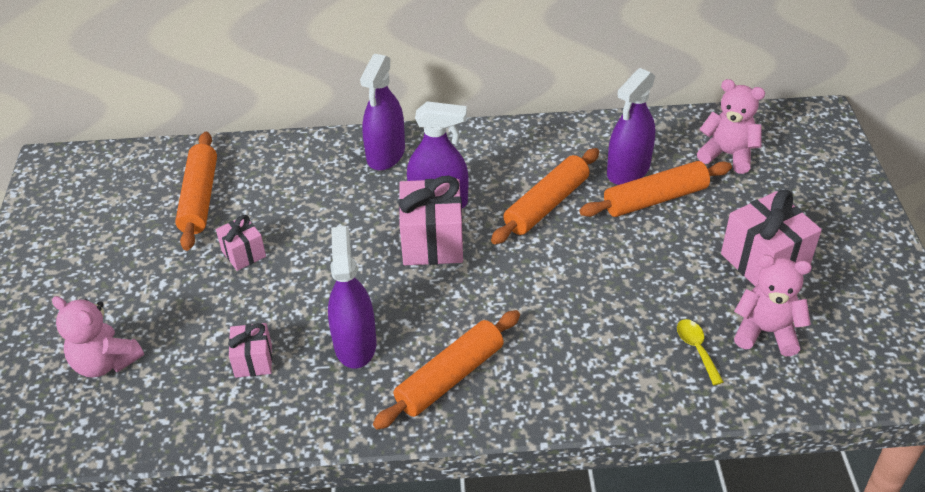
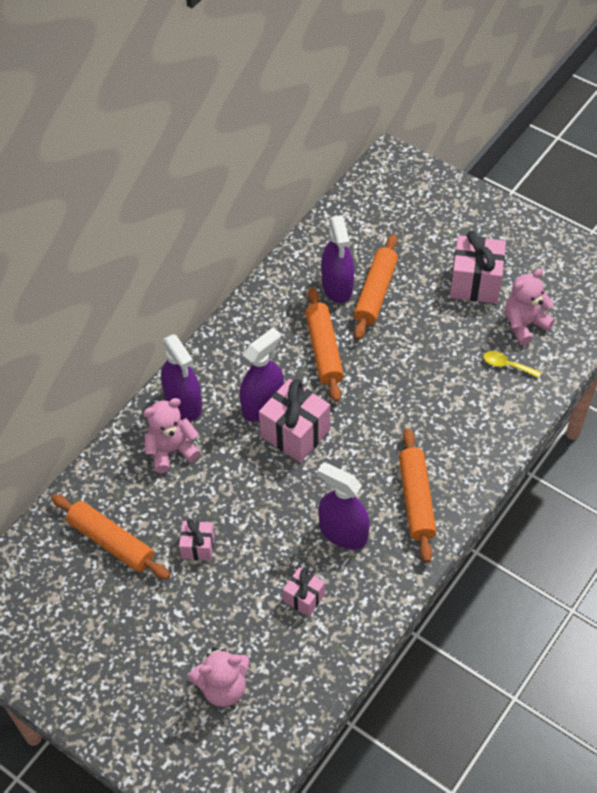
camera: 50 degrees left, 10 degrees up
pink teddy bear [697,79,765,174] -> pink teddy bear moved to [143,398,201,473]

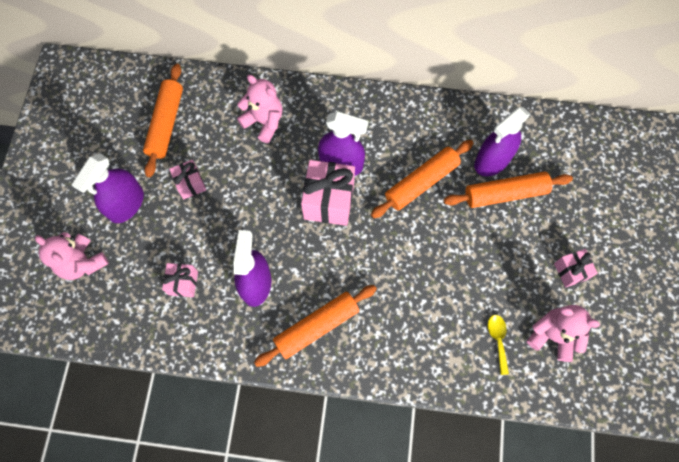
camera: 60 degrees right, 15 degrees up
purple spray bottle [161,334,202,421] -> purple spray bottle moved to [72,154,144,223]
pink gift [450,231,506,303] -> pink gift [554,249,598,288], size x0.56

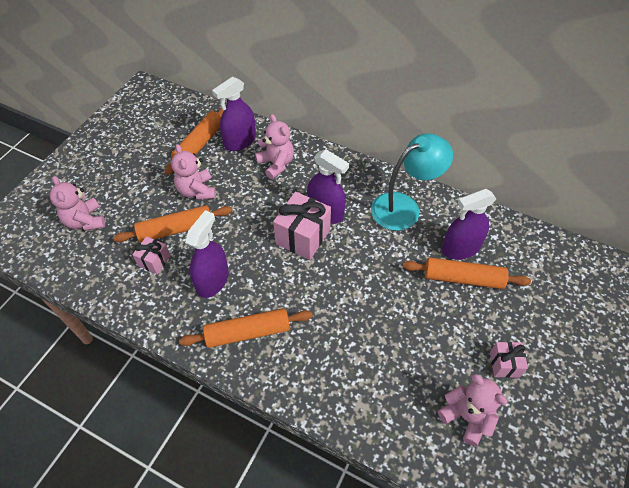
camera: 20 degrees right, 15 degrees down
purple spray bottle [72,154,144,223] -> purple spray bottle moved to [212,76,256,151]
pink gift [169,160,206,199] -> pink teddy bear [171,144,216,200]
orange rolling pin [371,140,473,218] -> orange rolling pin moved to [113,205,232,243]
yellow spoon [488,315,509,375] -> none
none -> turquoise lamp [371,133,453,231]

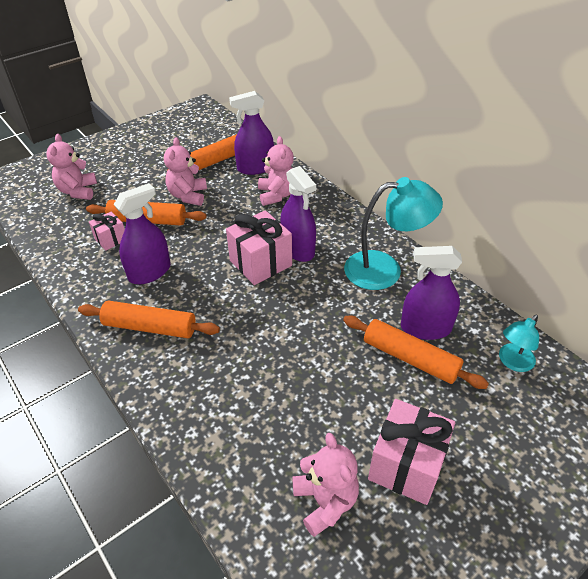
camera: 25 degrees right, 10 degrees down
pink gift [490,342,528,378] -> pink gift [368,399,455,505], size x1.80
none -> turquoise lamp [499,315,539,372]

